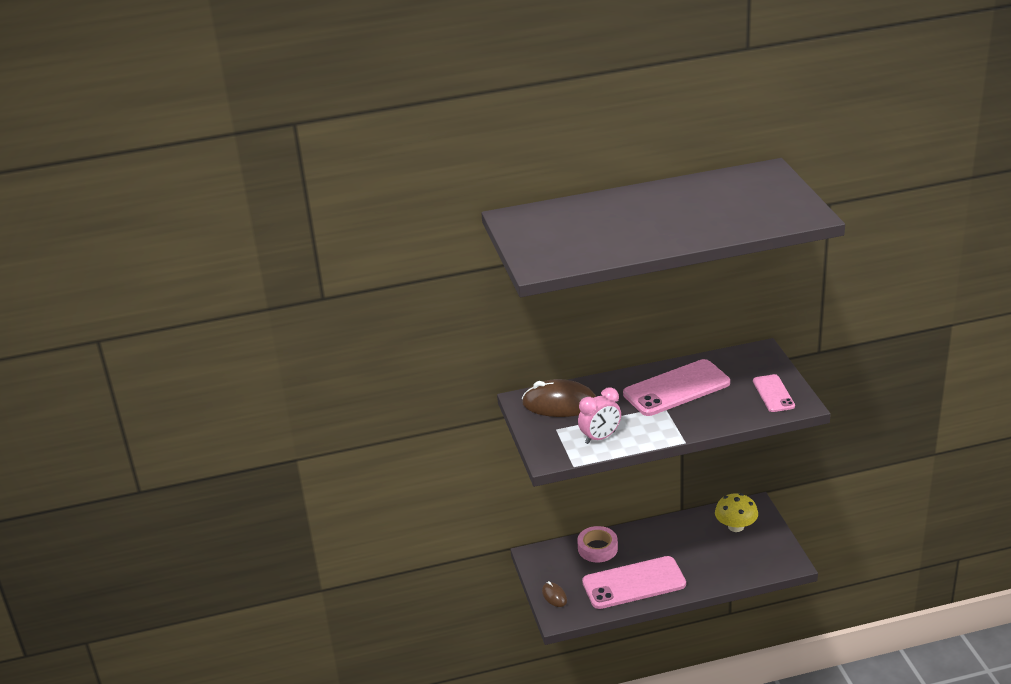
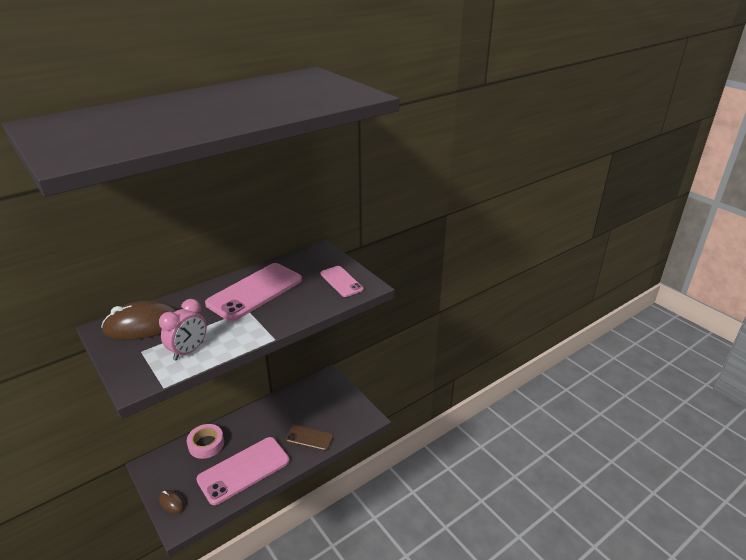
camera: 25 degrees left, 0 degrees up
yellow mushroom [715,493,758,532] -> none
none -> brown phone [286,425,334,451]

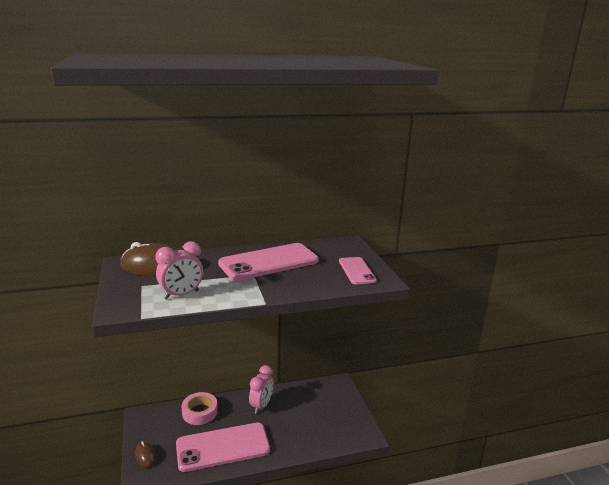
camera: 20 degrees right, 10 degrees down
brown phone [286,425,334,451] -> none
none -> pink clock [249,365,274,414]

